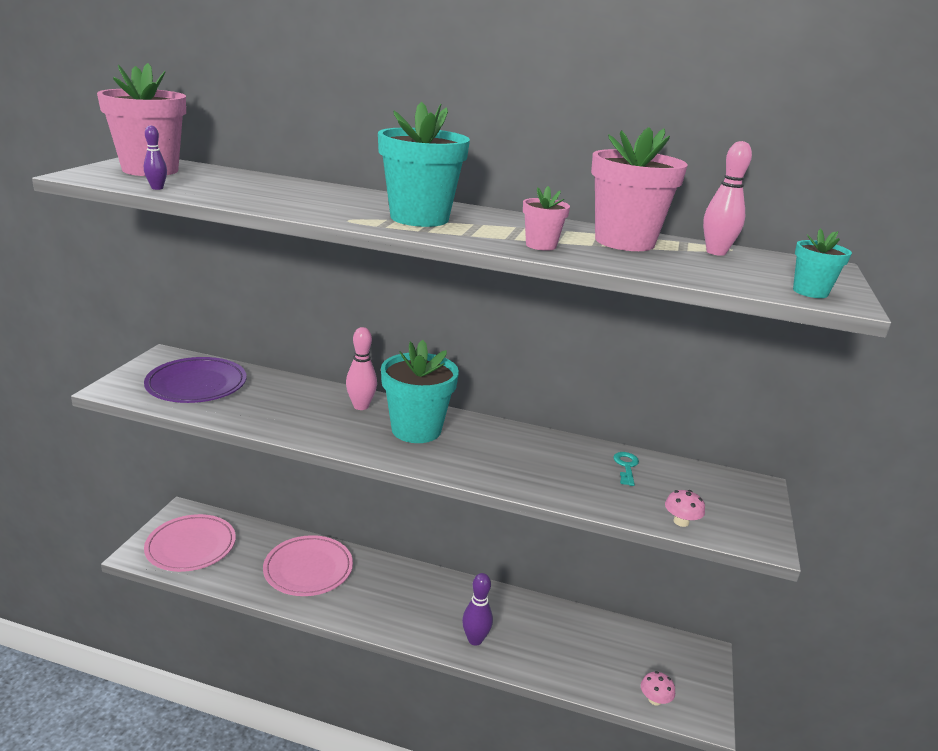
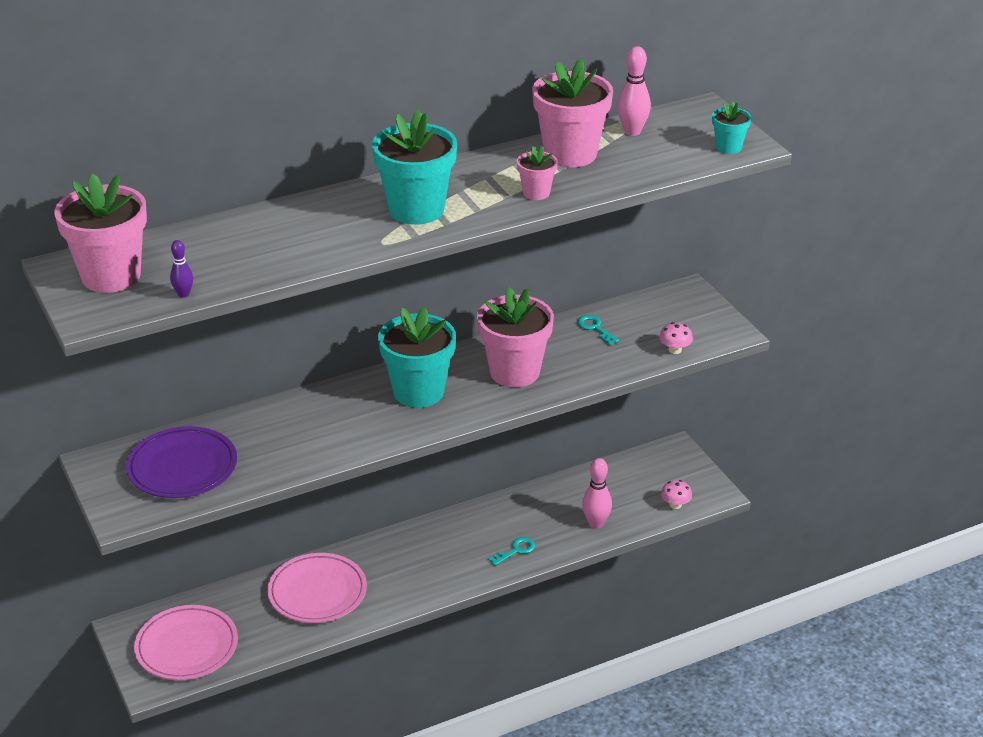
camera: 40 degrees left, 10 degrees up
pink bowling pin [346,327,377,410] -> pink bowling pin moved to [582,458,612,529]
purple bowling pin [462,573,493,646] -> turquoise key [488,537,535,566]
none -> pink flower pot [477,287,554,387]

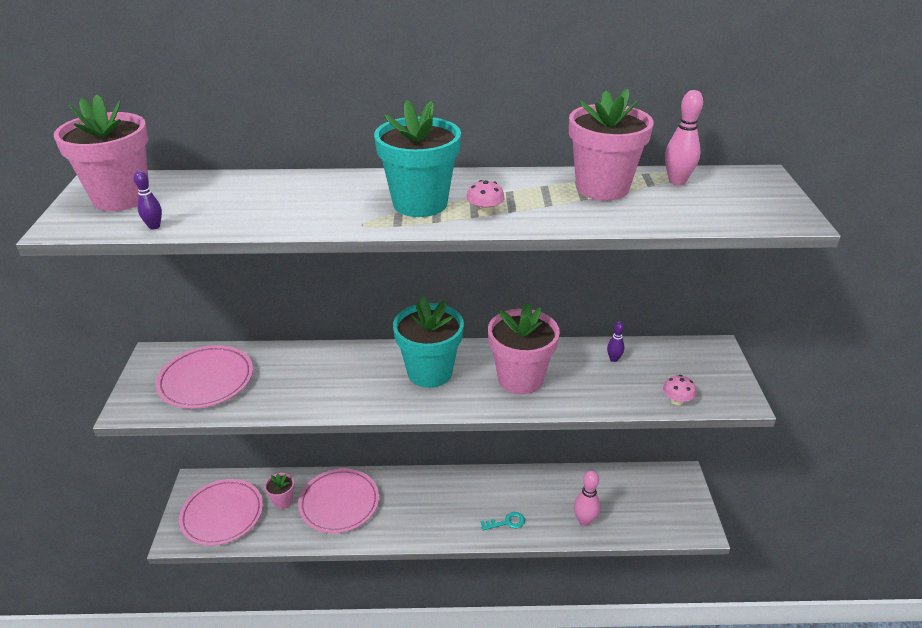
camera: 25 degrees right, 0 degrees up
purple plate [126,426,237,498] -> pink plate [155,345,253,409]
pink flower pot [517,146,557,200] -> pink flower pot moved to [264,473,295,509]
turquoise key [577,315,619,345] -> purple bowling pin [607,321,624,362]
pink mushroom [661,480,692,509] -> pink mushroom moved to [466,180,505,216]
turquoise flower pot [712,101,751,154] -> none

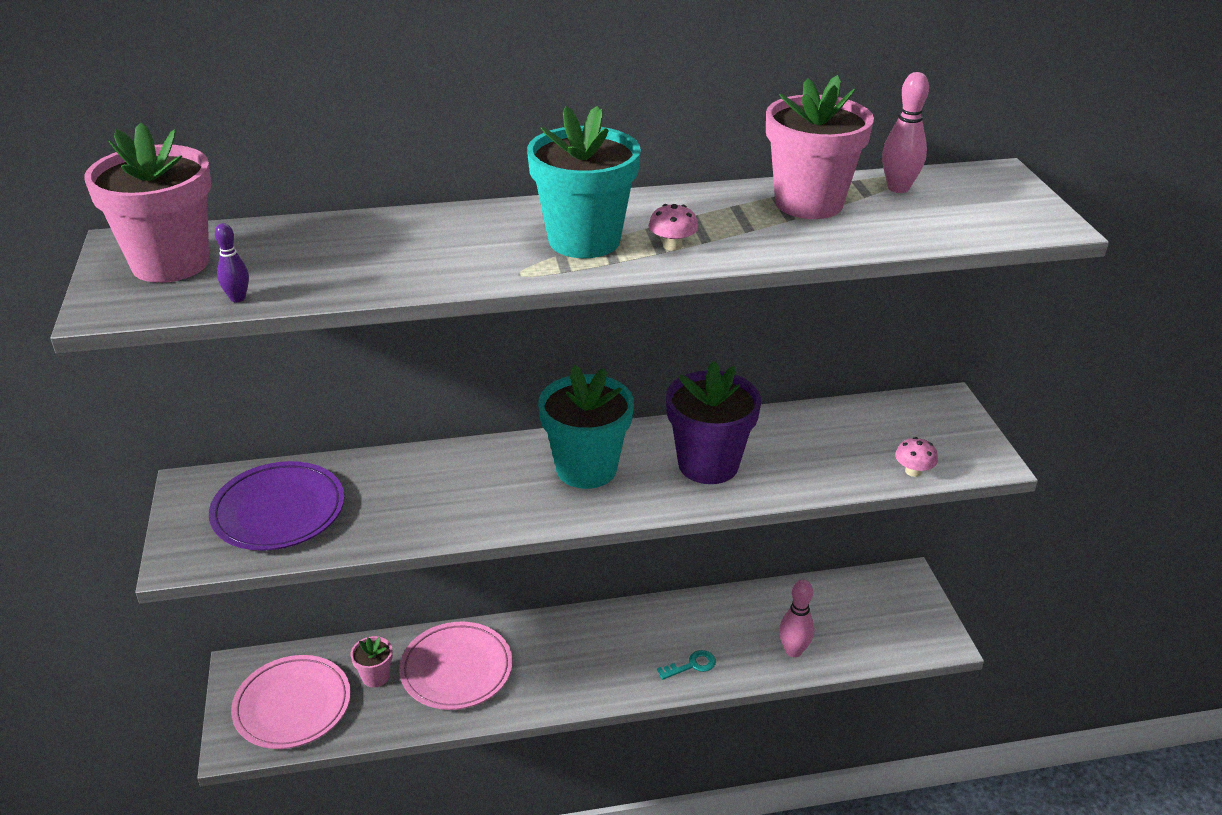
camera: 10 degrees left, 0 degrees up
pink plate [155,345,253,409] -> purple plate [209,461,344,551]
pink flower pot [488,302,560,394] -> purple flower pot [666,361,761,484]
purple bowling pin [607,321,624,362] -> none

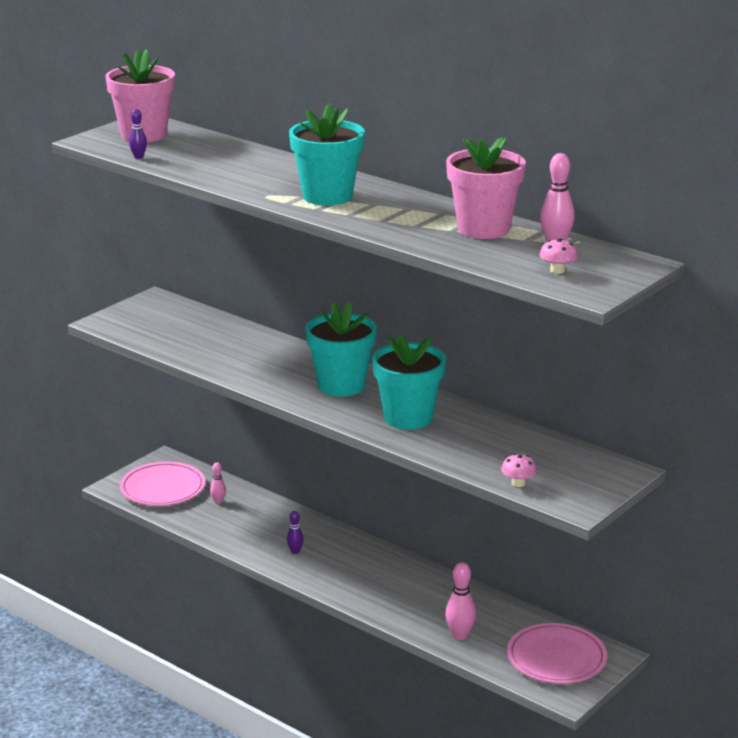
camera: 50 degrees right, 10 degrees down
purple plate [209,461,344,551] -> none
pink flower pot [351,636,393,688] -> pink bowling pin [210,462,226,504]
pink plate [399,622,513,710] -> pink plate moved to [507,623,607,684]
pink mushroom [649,204,698,251] -> pink mushroom moved to [540,238,577,274]
turquoise key [657,650,716,680] -> none
purple flower pot [666,361,761,484] -> turquoise flower pot [372,334,446,430]
none -> purple bowling pin [287,511,304,554]

